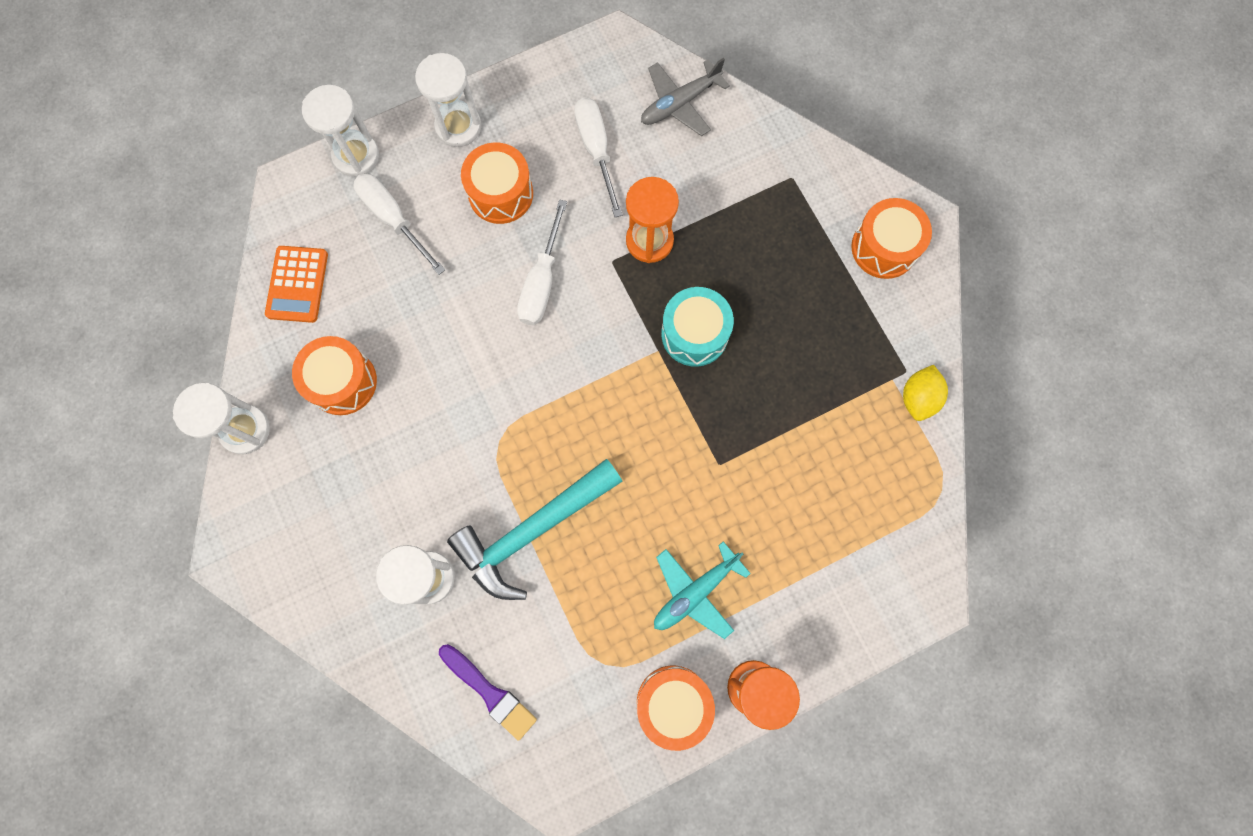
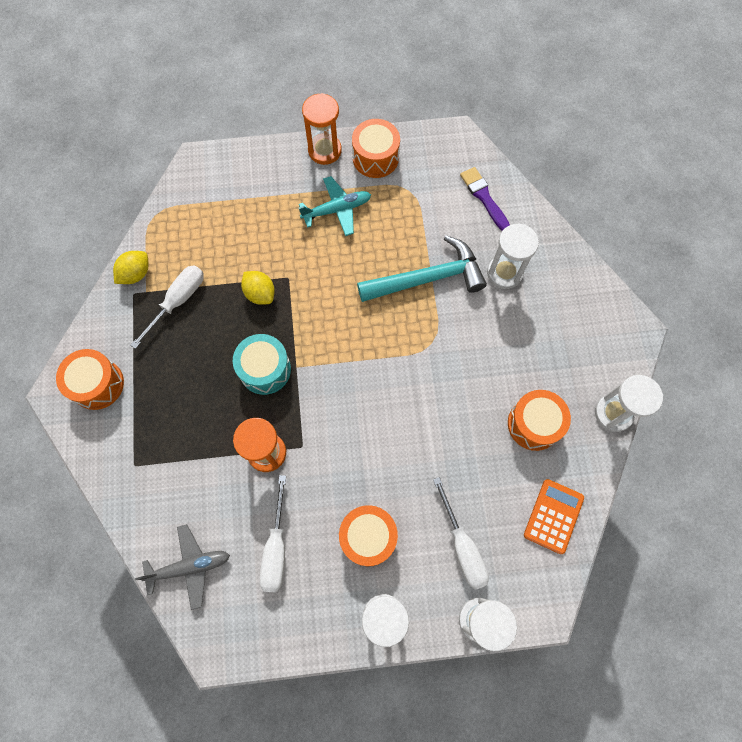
camera: 160 degrees left, 5 degrees down
white screwdriver [517,199,567,325] -> white screwdriver moved to [131,265,204,349]
none -> yellow lemon [241,271,275,305]

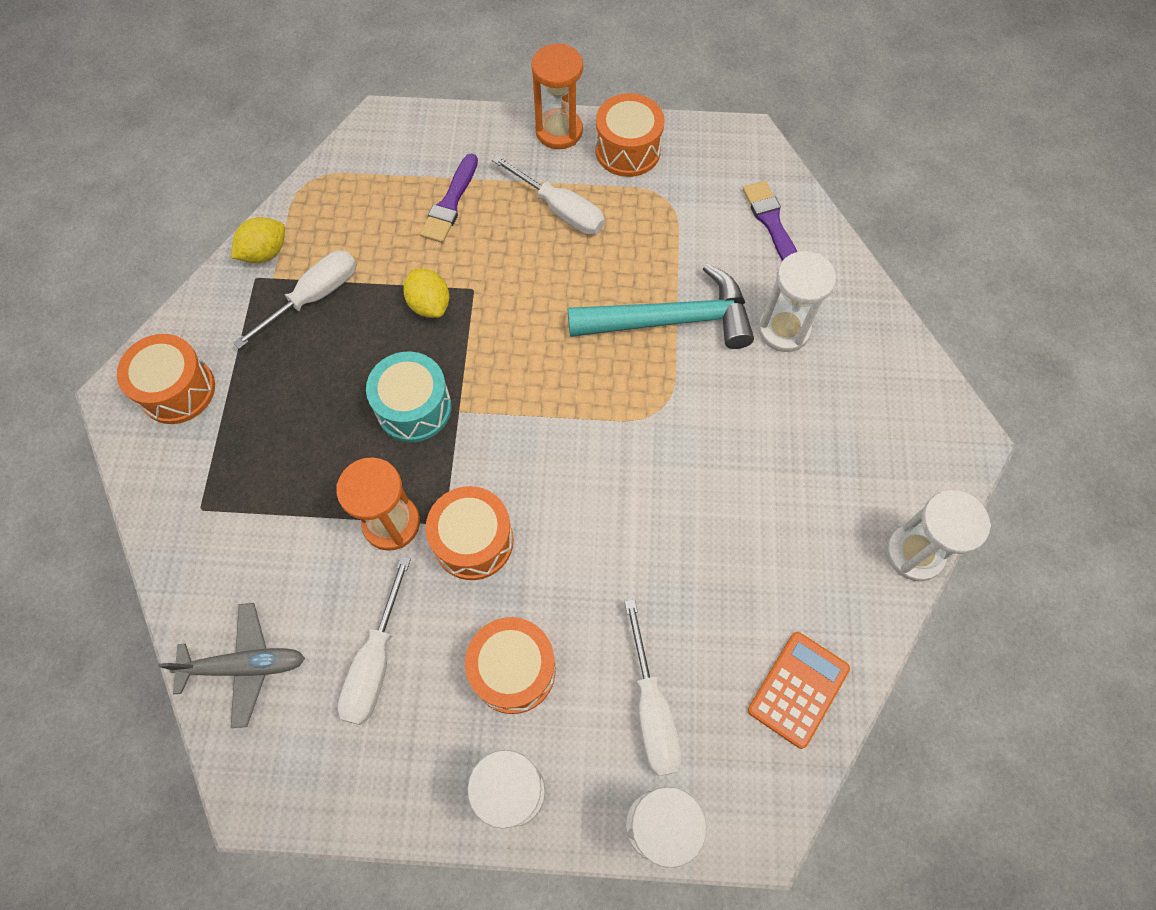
camera: 10 degrees right, 5 degrees down
turquoise plane [299,176,371,236] -> white screwdriver [492,155,605,235]
orange drum [508,390,571,451] -> orange drum moved to [426,486,513,580]
none -> purple brush [420,153,478,243]

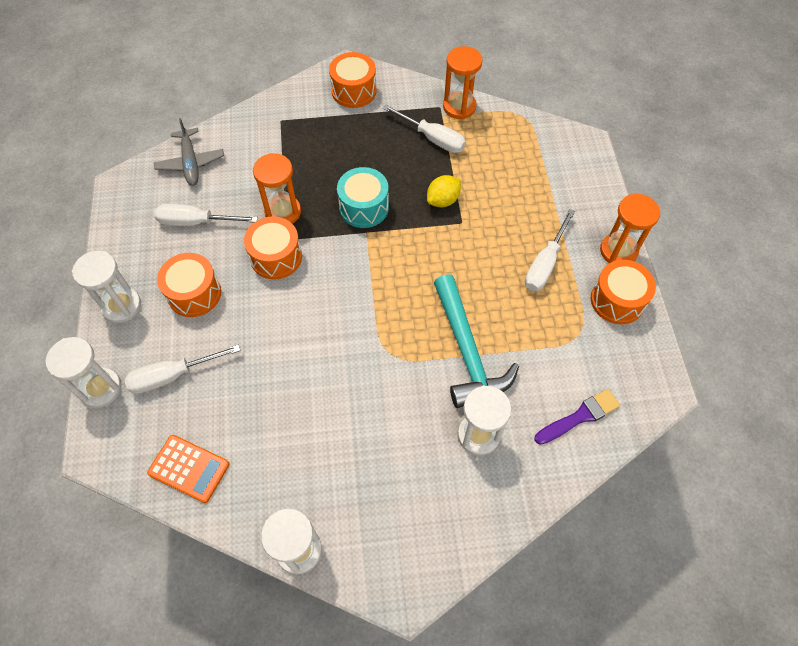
camera: 80 degrees right, 5 degrees down
yellow lemon [231,217,285,263] -> orange hourglass [443,46,483,119]
purple brush [420,153,478,243] -> none

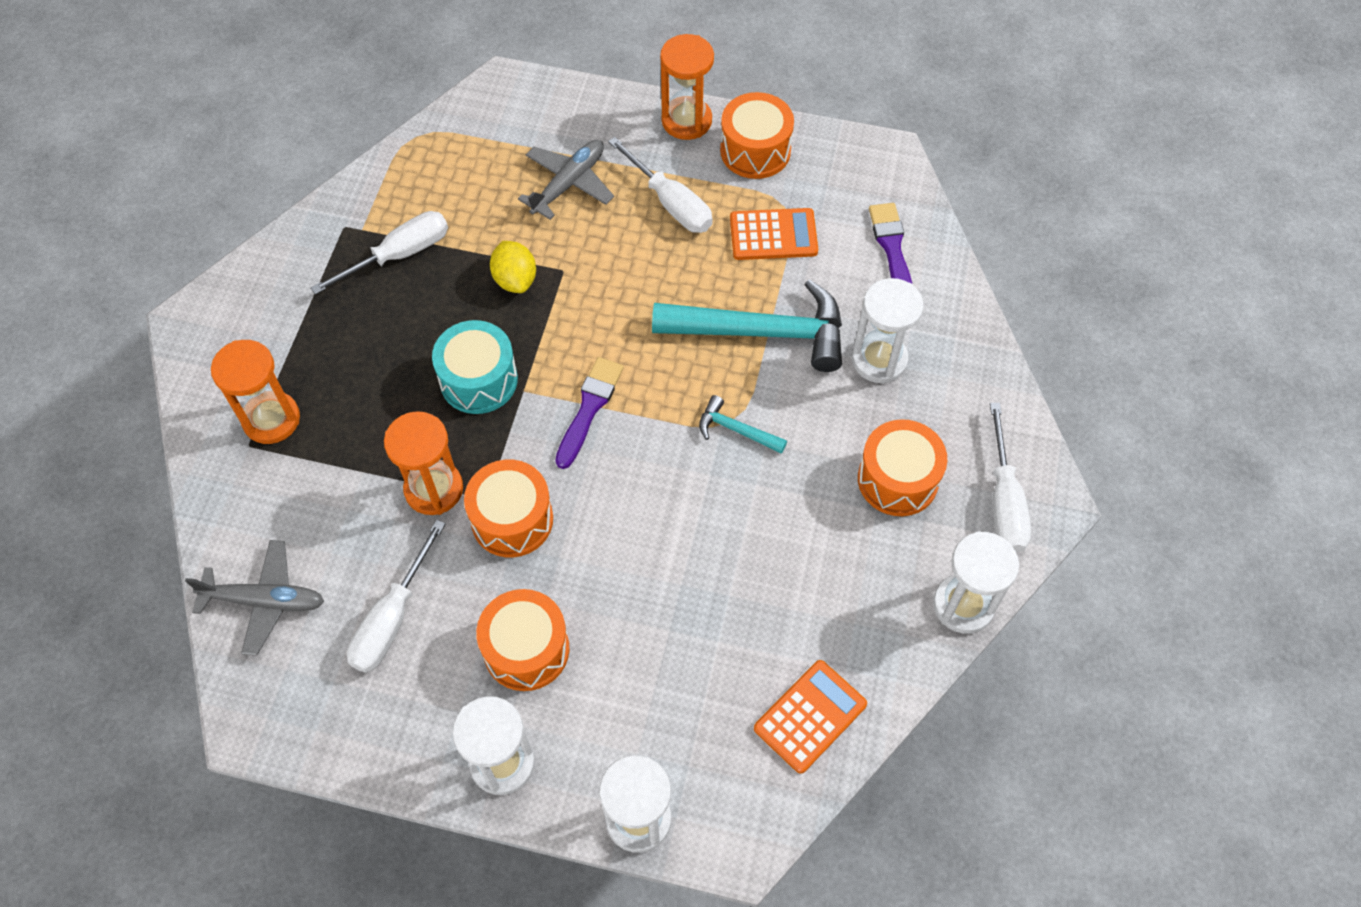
camera: 70 degrees left, 0 degrees up
white screwdriver [125,344,241,394] -> white screwdriver moved to [990,403,1031,553]
orange drum [329,52,376,108] -> orange drum moved to [858,419,947,516]
orange hourglass [443,46,483,119] -> orange hourglass moved to [211,340,300,444]
none -> grey plane [518,140,614,220]
none -> purple brush [555,357,624,469]
none -> turquoise hammer [699,395,787,454]
none -> orange calculator [730,208,818,260]

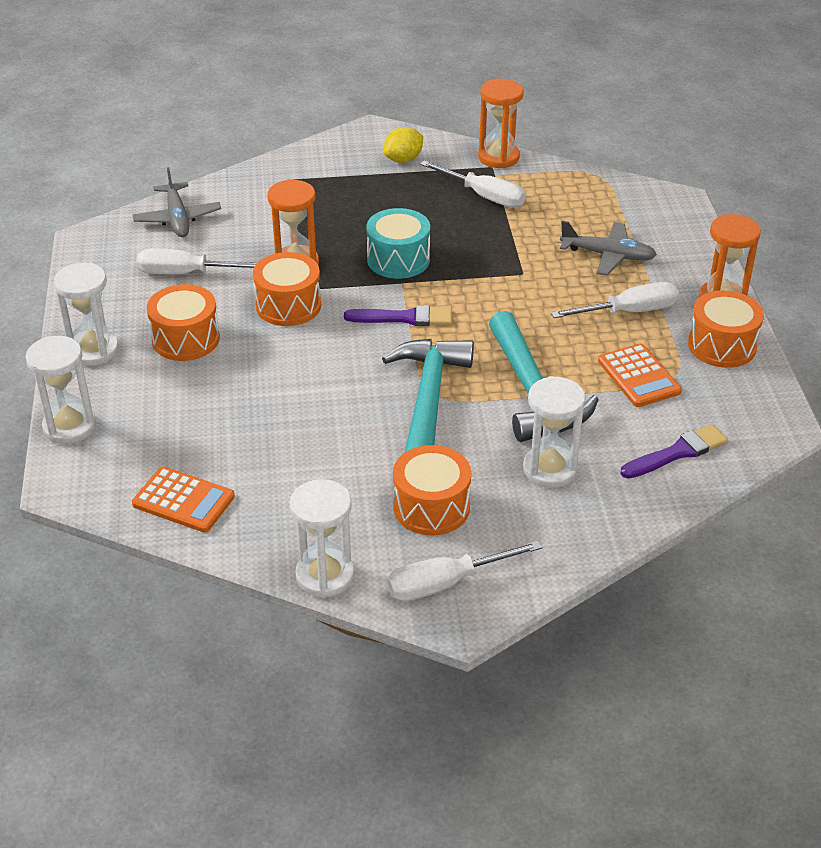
camera: 70 degrees right, 20 degrees down
orange hourglass [211,340,300,444] -> orange hourglass moved to [478,78,524,169]
yellow lemon [490,241,536,293] -> yellow lemon moved to [384,127,423,163]
white screwdriver [608,137,713,233] -> white screwdriver turned 135 degrees counterclockwise [551,282,679,318]
turquoise hammer [699,395,787,454] -> turquoise hammer [382,339,474,453], size x2.19

